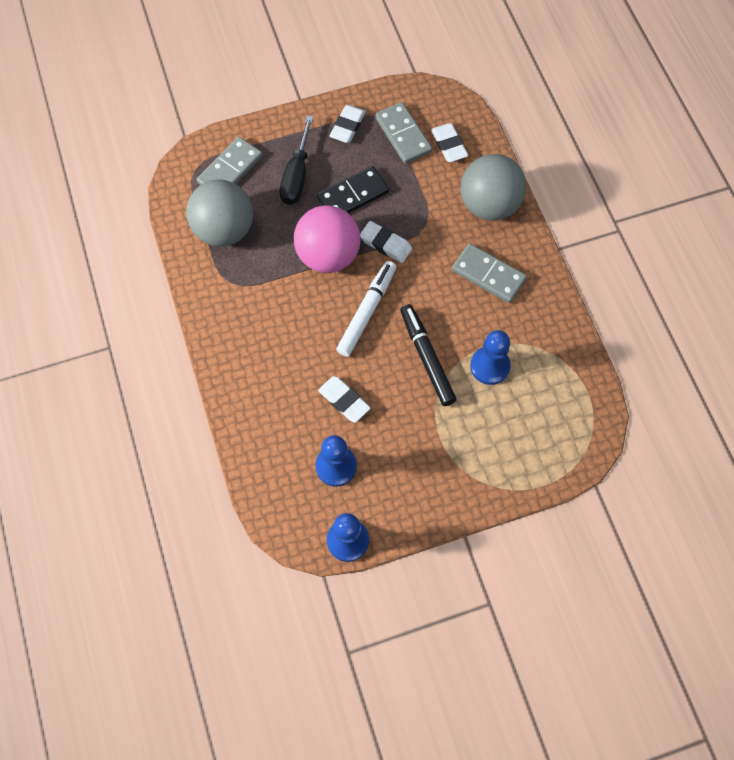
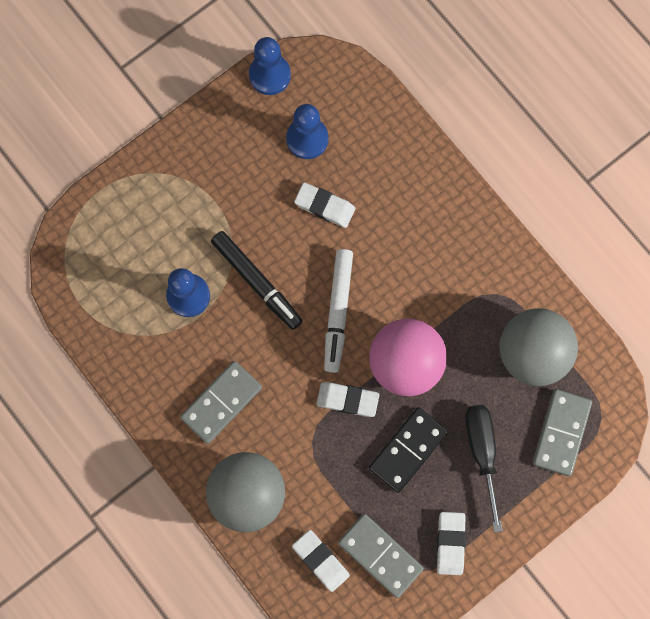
camera: 160 degrees right, 10 degrees up
grey domino [452,243,527,303] -> grey domino turned 60 degrees counterclockwise [180,361,262,444]

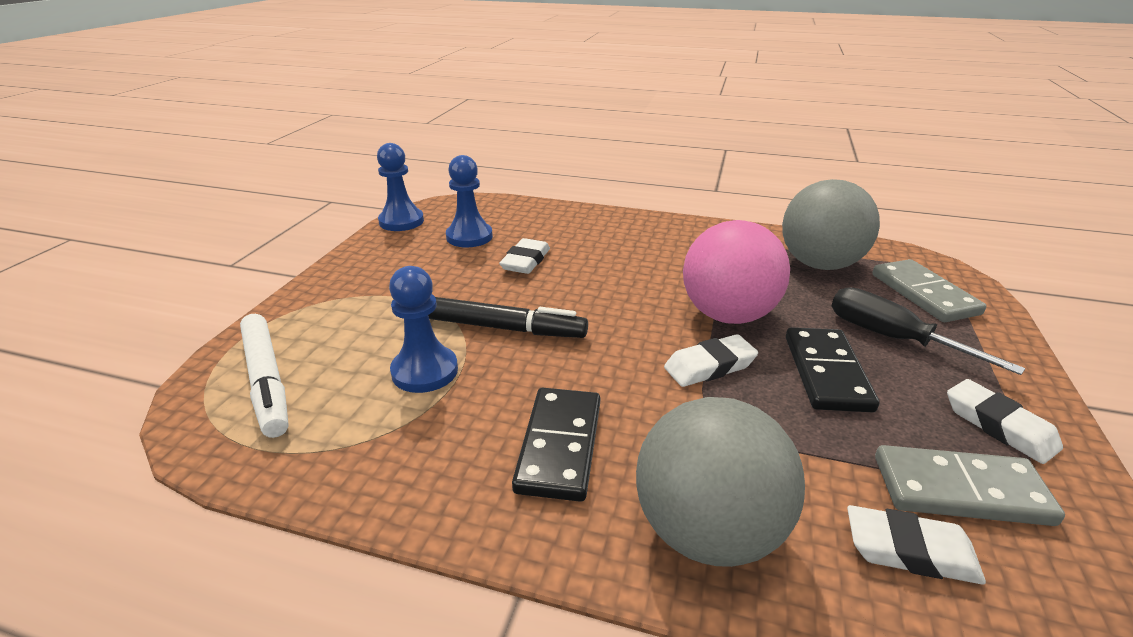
camera: 35 degrees left, 45 degrees down
grey domino [180,361,262,444] -> black domino [512,388,600,502]
white eraser [294,182,355,228] -> white eraser turned 60 degrees counterclockwise [499,238,550,274]
white marker [324,249,353,373] -> white marker moved to [240,314,289,438]

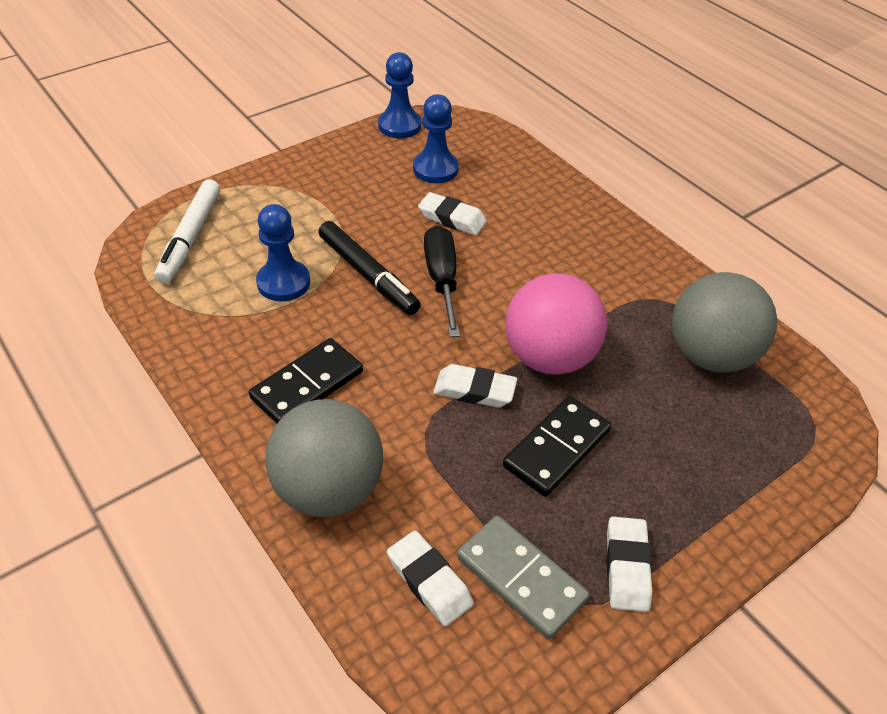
camera: 35 degrees right, 15 degrees up
white eraser [499,238,550,274] -> white eraser turned 60 degrees clockwise [418,192,487,235]
black screwdriver [831,287,1025,375] -> black screwdriver moved to [424,226,460,337]
grey domino [872,259,986,322] -> none

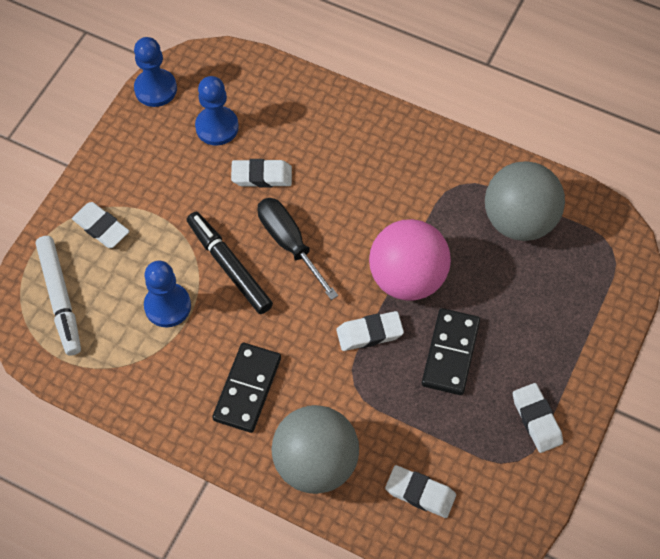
camera: 25 degrees left, 15 degrees up
black marker [318,221,421,315] -> black marker turned 150 degrees counterclockwise [187,212,273,314]
grey domino [457,516,590,639] -> none
none -> white eraser [72,202,130,248]

